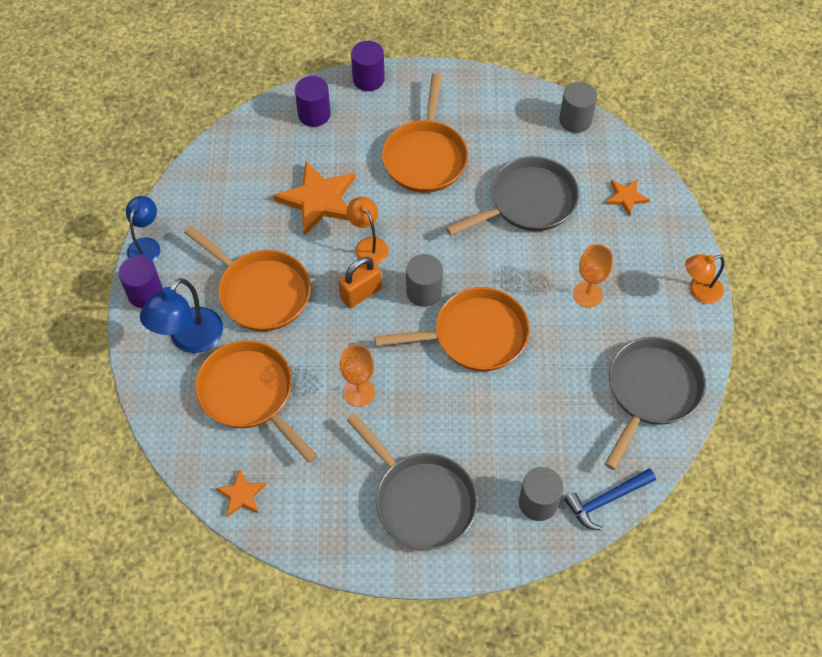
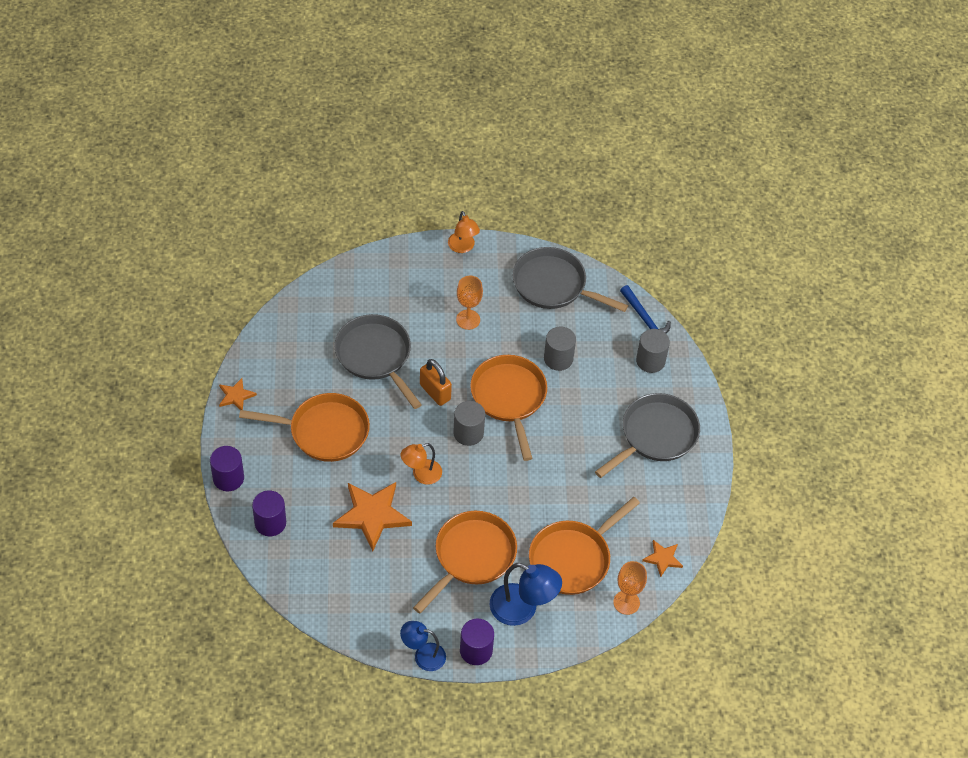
camera: 95 degrees left, 5 degrees down
orange padlock [338,257,382,308] -> orange padlock moved to [420,359,452,406]
orange goblet [340,345,375,407] -> orange goblet moved to [613,561,647,615]
grey cylinder [559,82,597,133] -> grey cylinder moved to [544,327,576,371]
orange star [606,179,650,216] -> orange star moved to [219,378,257,410]

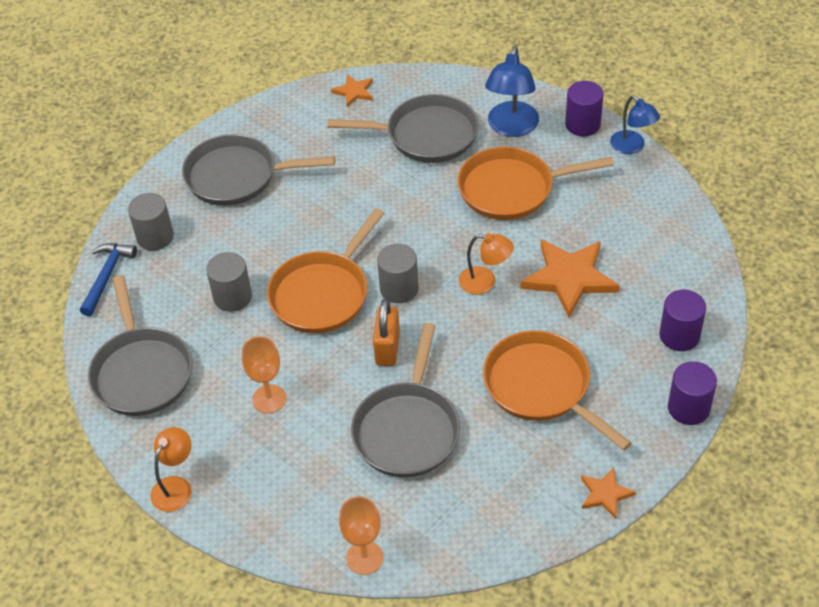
camera: 130 degrees left, 5 degrees down
blue lamp [489,563,562,626] -> blue lamp turned 150 degrees counterclockwise [485,46,539,137]
orange pan [529,497,640,595] -> grey pan [327,94,479,163]
orange goblet [613,561,647,615] -> orange goblet moved to [339,496,383,575]

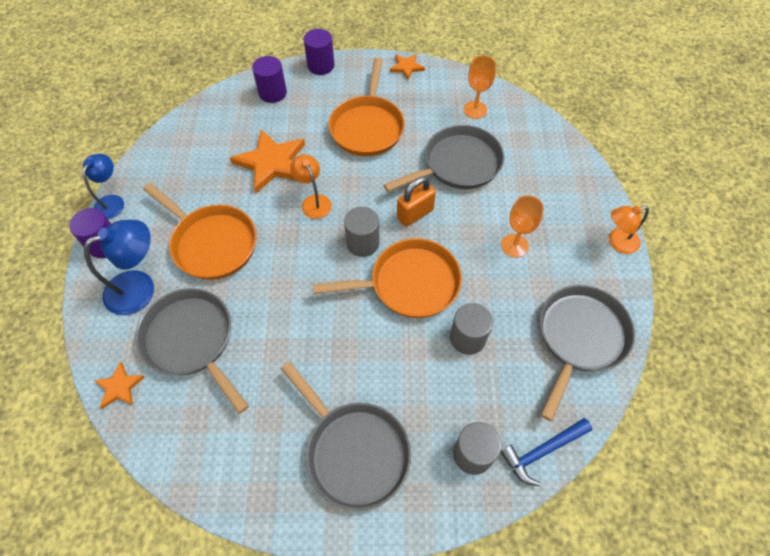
camera: 135 degrees left, 10 degrees up
orange star [331,74,373,107] -> orange star moved to [94,362,145,409]
orange goblet [339,496,383,575] -> orange goblet moved to [463,55,496,119]

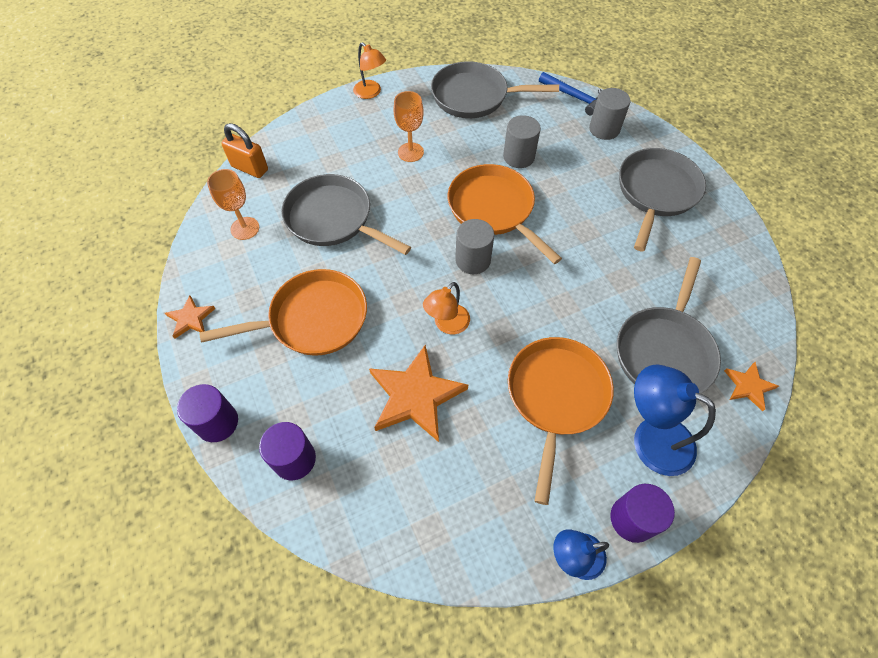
camera: 115 degrees left, 0 degrees up
orange padlock [397,177,436,227] -> orange padlock moved to [221,123,268,178]

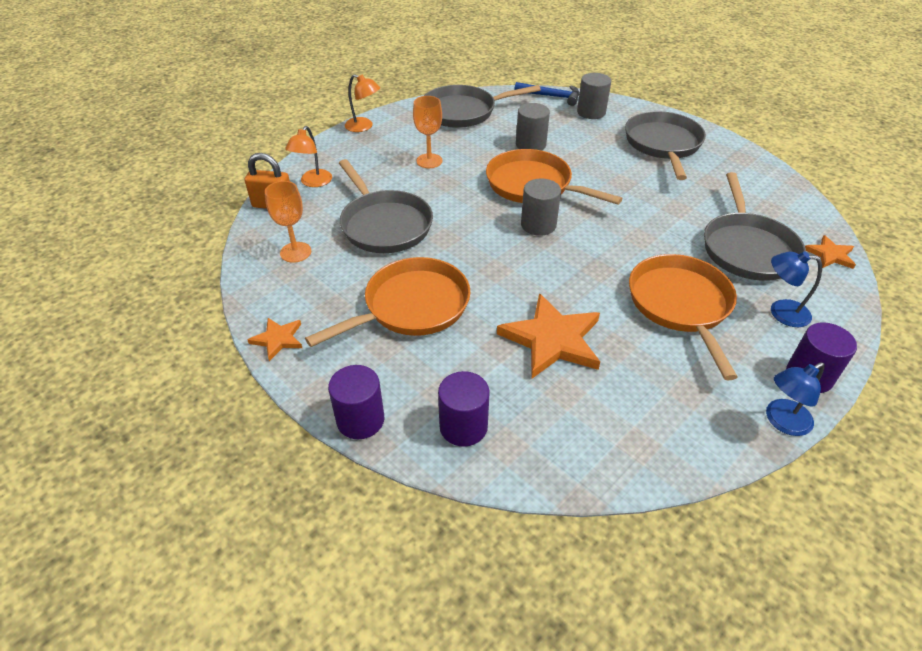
camera: 20 degrees left, 15 degrees down
grey pan [282,174,411,255] -> grey pan turned 135 degrees counterclockwise [339,159,433,253]
orange lamp [423,282,470,334] -> orange lamp moved to [285,126,332,187]
blue lamp [634,364,716,476] -> blue lamp [771,251,822,327], size x0.65

